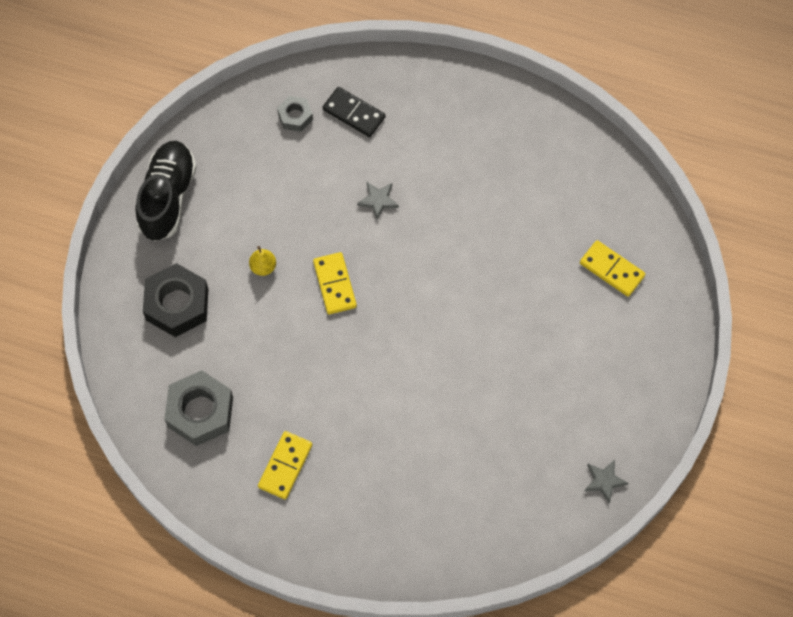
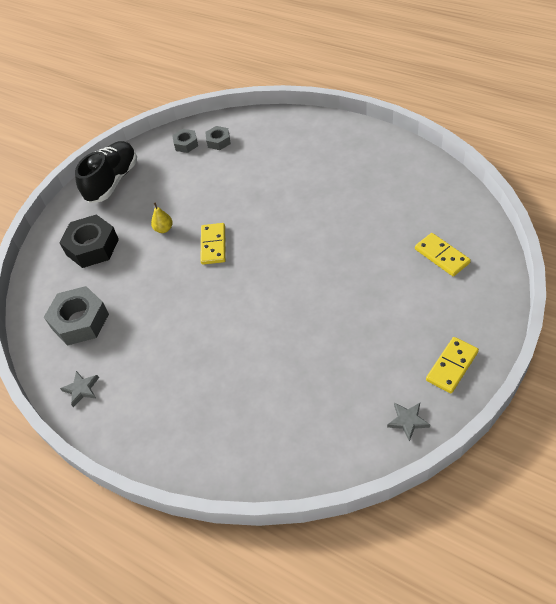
camera: 20 degrees right, 15 degrees down
yellow domino [258,431,313,499] -> yellow domino moved to [426,337,479,393]
black domino [323,87,386,137] -> none
grey star [357,182,399,220] -> grey star moved to [60,371,99,407]
none -> grey nut [172,129,198,153]

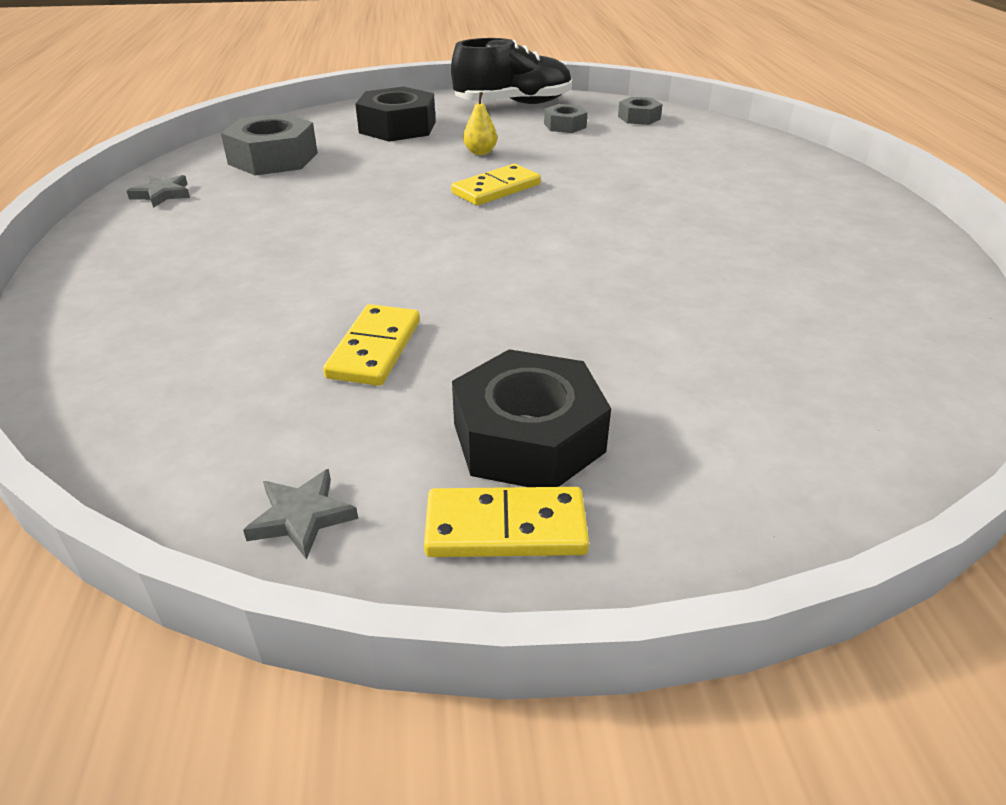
camera: 45 degrees right, 15 degrees down
grey nut [205,126,231,150] -> grey nut moved to [544,104,588,133]
yellow domino [415,233,471,276] -> yellow domino moved to [323,304,420,386]
none -> black nut [452,349,611,487]

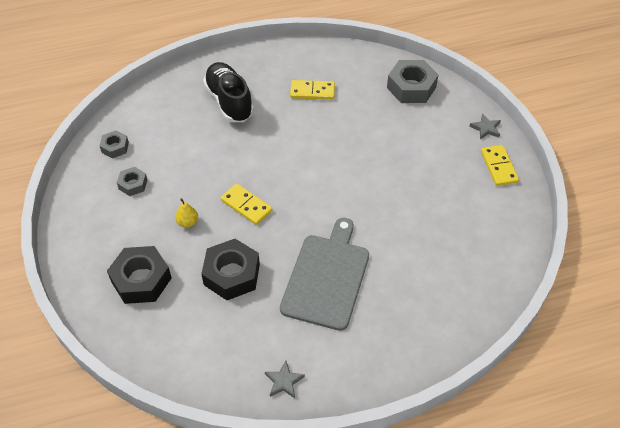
camera: 100 degrees left, 15 degrees up
grey nut [221,113,318,176] -> grey nut moved to [387,60,438,103]
grey star [243,469,358,560] -> grey star moved to [469,114,501,139]
yellow domino [323,304,420,386] -> yellow domino moved to [290,80,335,100]
black shoe [451,38,572,104] -> black shoe moved to [203,62,254,122]
black nut [452,349,611,487] -> black nut moved to [201,239,260,300]
none -> grey cutting board [280,218,369,331]

